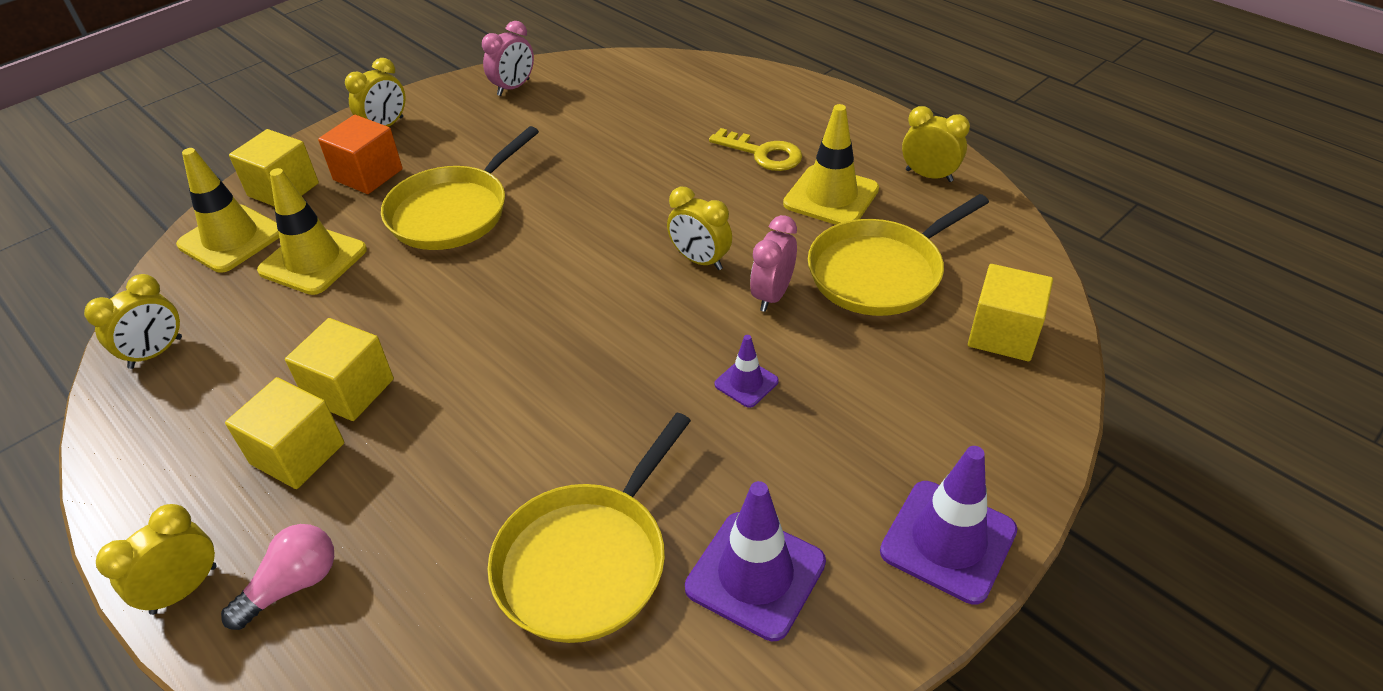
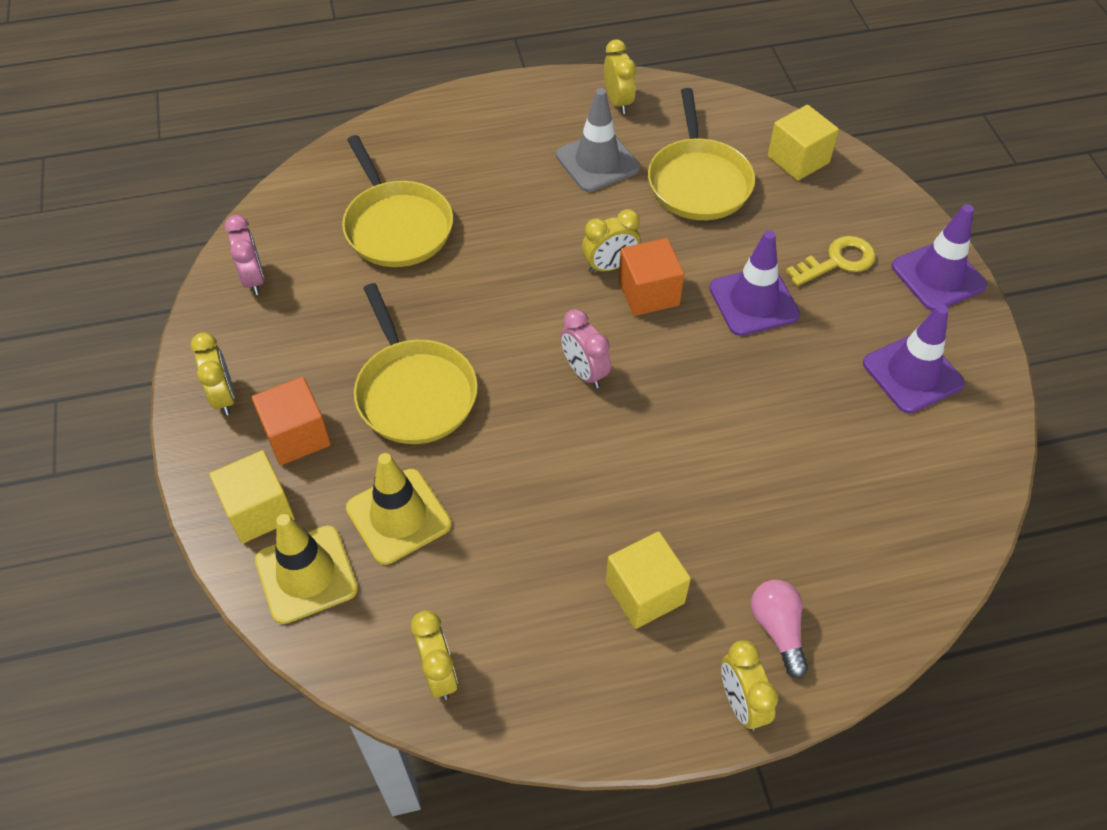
camera: 60 degrees left, 10 degrees up
yellow cube [285,318,394,421] -> none
yellow pan [487,413,691,643] -> yellow pan moved to [342,135,453,267]
yellow key [709,128,802,171] -> yellow key moved to [786,236,876,286]
purple traffic cone [715,335,779,408] -> purple traffic cone [709,230,800,336], size x1.90
pink clock [750,215,797,312] -> pink clock moved to [561,309,611,388]
yellow traffic cone [783,104,879,225] -> grey traffic cone [556,88,640,192]
yellow clock [902,106,970,182] -> yellow clock turned 105 degrees clockwise [604,39,636,114]
none -> orange cube [618,238,684,316]

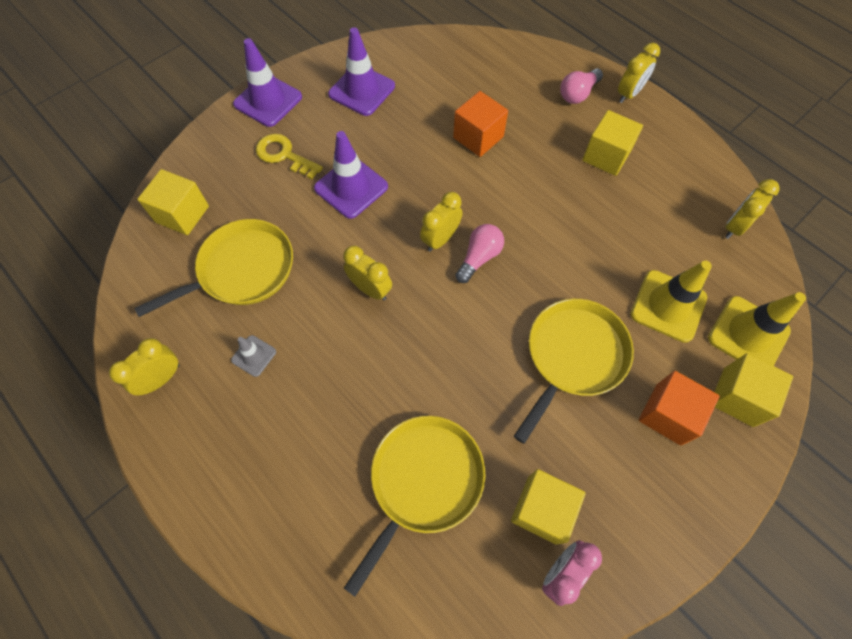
camera: 120 degrees left, 10 degrees up
yellow clock [191,332,235,416] -> yellow clock moved to [420,192,462,252]
grey traffic cone [556,88,640,192] -> grey traffic cone [231,335,276,377], size x0.53
pink clock [561,309,611,388] -> pink light bulb [455,224,504,283]
orange cube [618,238,684,316] -> orange cube moved to [453,91,508,157]
none -> yellow cube [511,469,586,544]

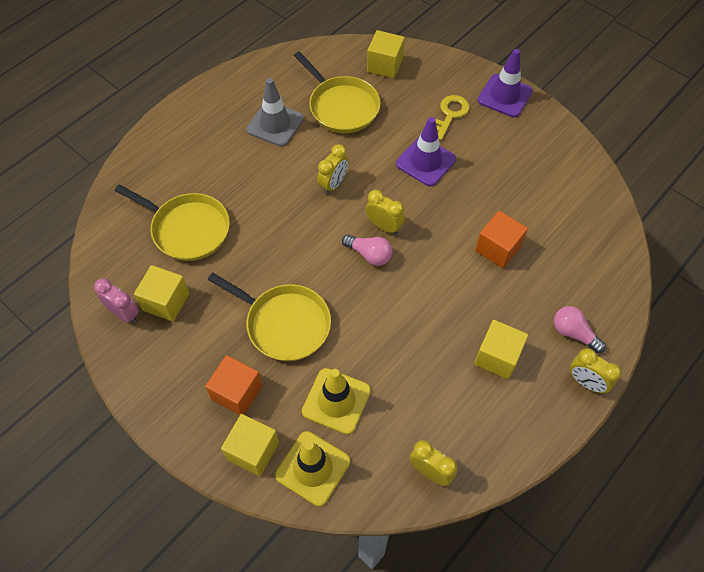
camera: 85 degrees right, 5 degrees down
yellow clock [109,338,179,395] -> none
grey traffic cone [231,335,276,377] -> grey traffic cone [246,78,304,147], size x1.90
purple traffic cone [328,27,395,116] -> none

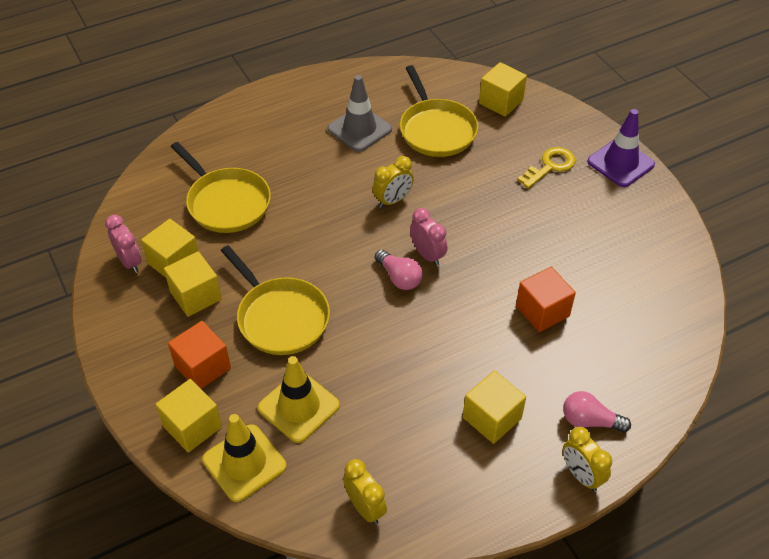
camera: 20 degrees right, 10 degrees down
yellow clock [365,190,405,235] -> pink clock [410,208,447,266]
purple traffic cone [396,117,456,186] -> none
pink light bulb [554,306,606,353] -> pink light bulb turned 45 degrees counterclockwise [563,391,631,433]
none -> yellow cube [164,252,222,317]

